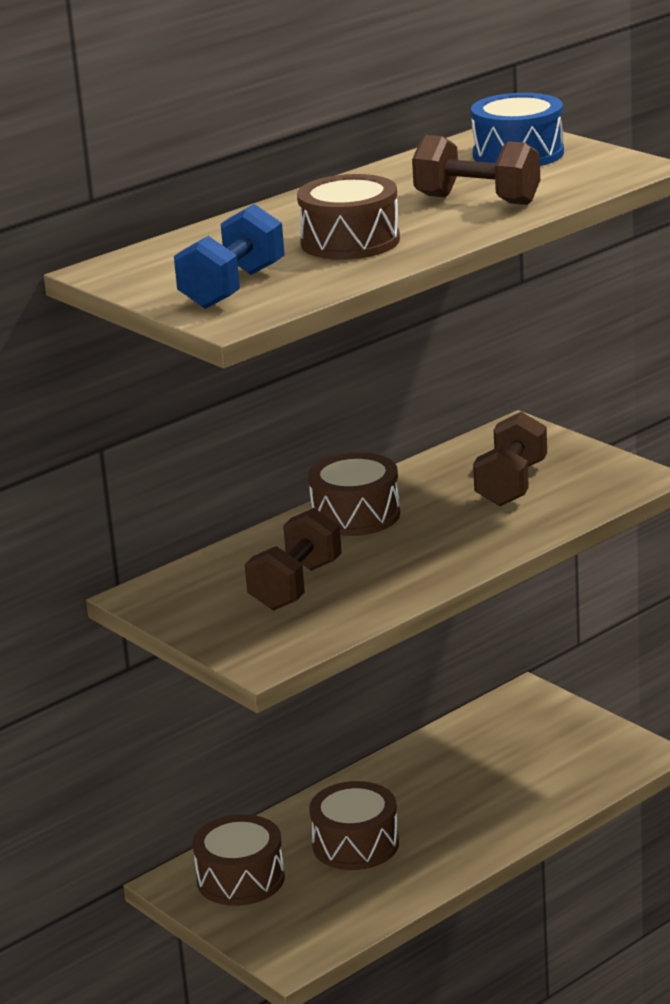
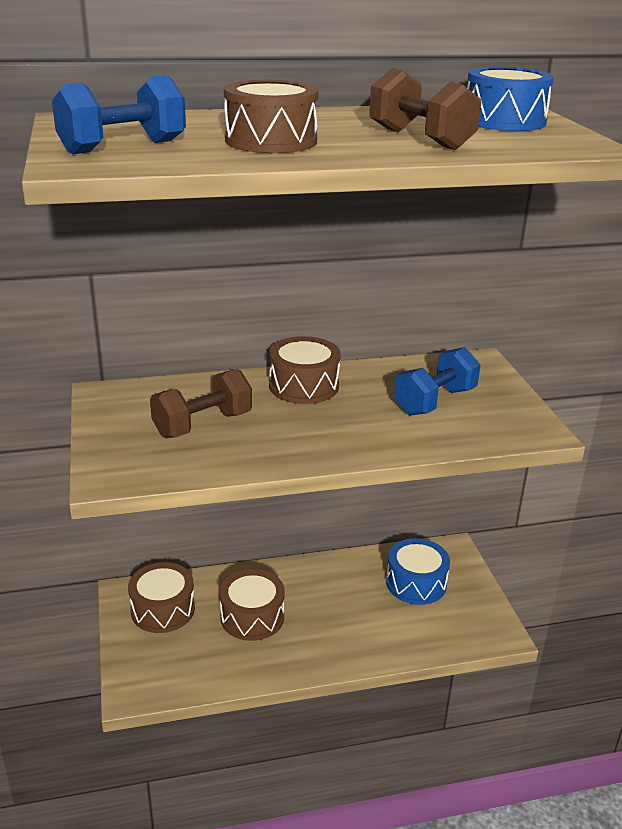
camera: 25 degrees right, 5 degrees up
brown dumbbell [473,412,547,506] -> blue dumbbell [394,347,480,416]
none -> blue drum [386,538,450,605]

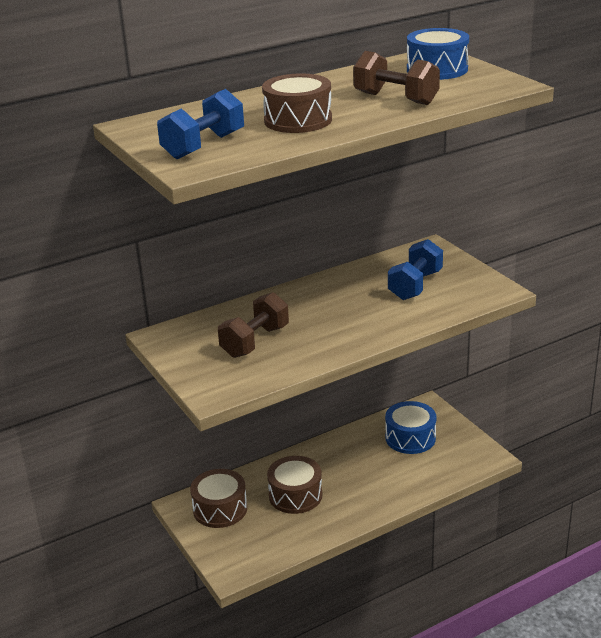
camera: 15 degrees left, 0 degrees up
brown drum [269,336,341,404] -> none

